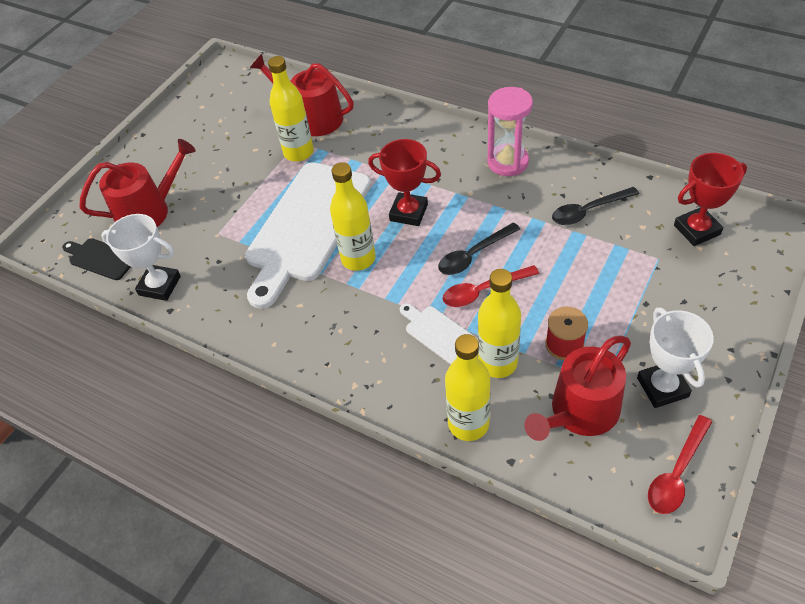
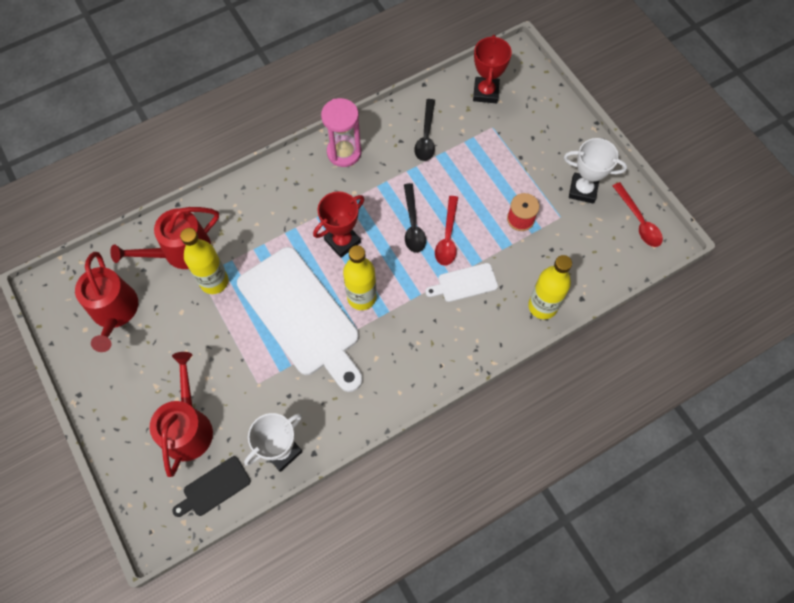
camera: 65 degrees left, 15 degrees up
yellow bottle [478,269,521,378] -> none
red watering can [524,336,631,441] -> red watering can moved to [75,252,138,352]

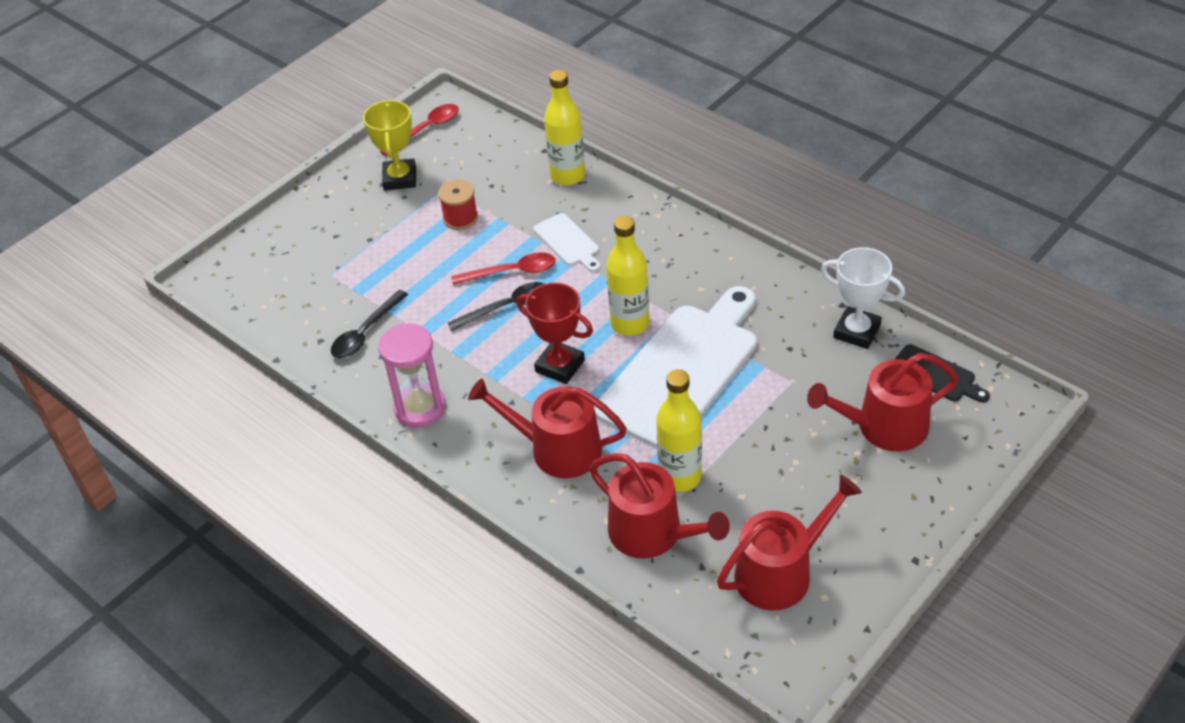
camera: 105 degrees left, 20 degrees down
black spoon [414,99,435,161] -> black spoon turned 135 degrees clockwise [331,290,408,358]
red trophy [473,35,512,104] -> none
white trophy [564,138,627,203] -> yellow trophy [363,100,416,190]
none -> red watering can [468,378,627,478]

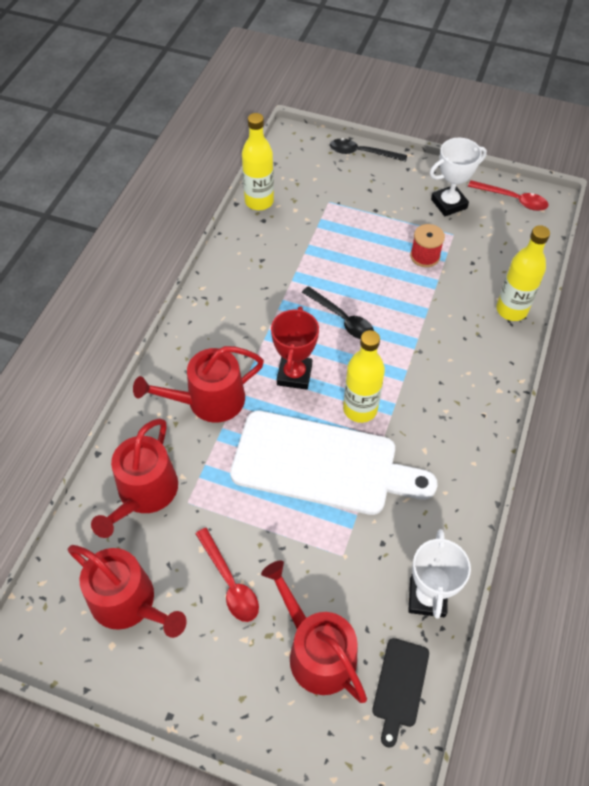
camera: 65 degrees right, 10 degrees up
black spoon [331,290,408,358] -> black spoon moved to [330,138,407,162]
yellow trophy [363,100,416,190] -> white trophy [430,138,487,216]
pink hourglass [378,323,446,428] -> none
red spoon [451,252,556,285] -> red spoon moved to [195,528,259,622]
red watering can [468,378,627,478] -> red watering can turned 105 degrees counterclockwise [133,346,264,423]
white cutting board [533,213,600,272] -> none
yellow bottle [656,369,702,492] -> yellow bottle moved to [242,113,274,210]

